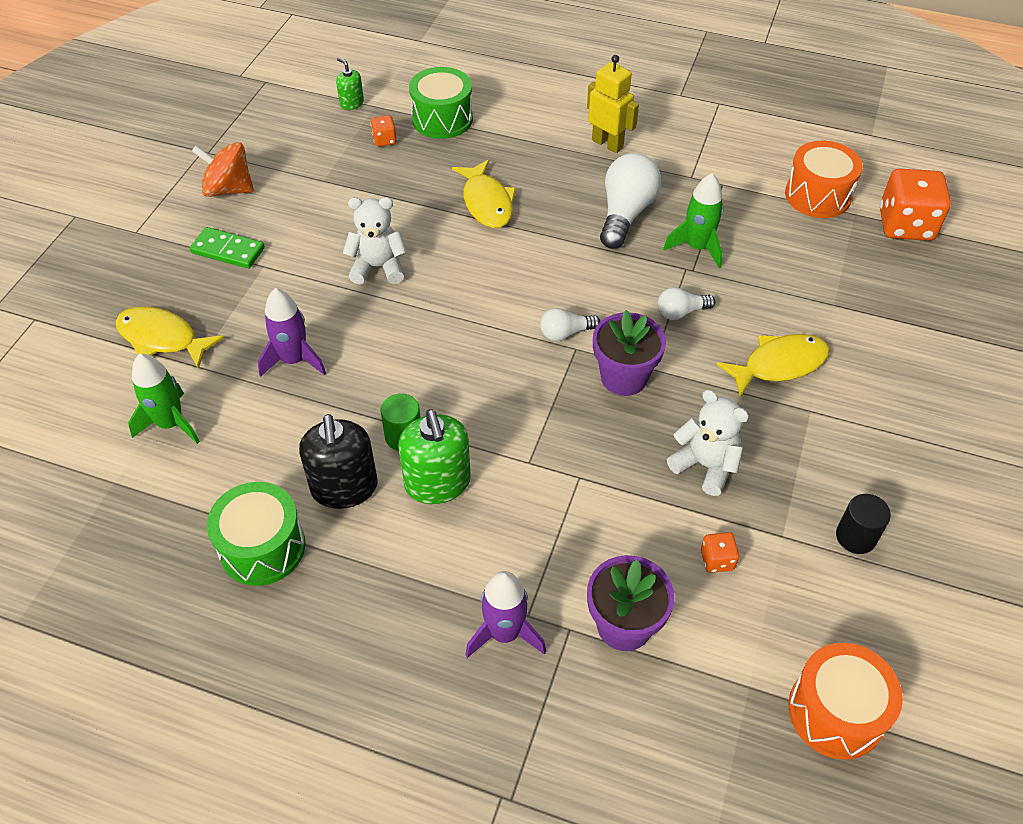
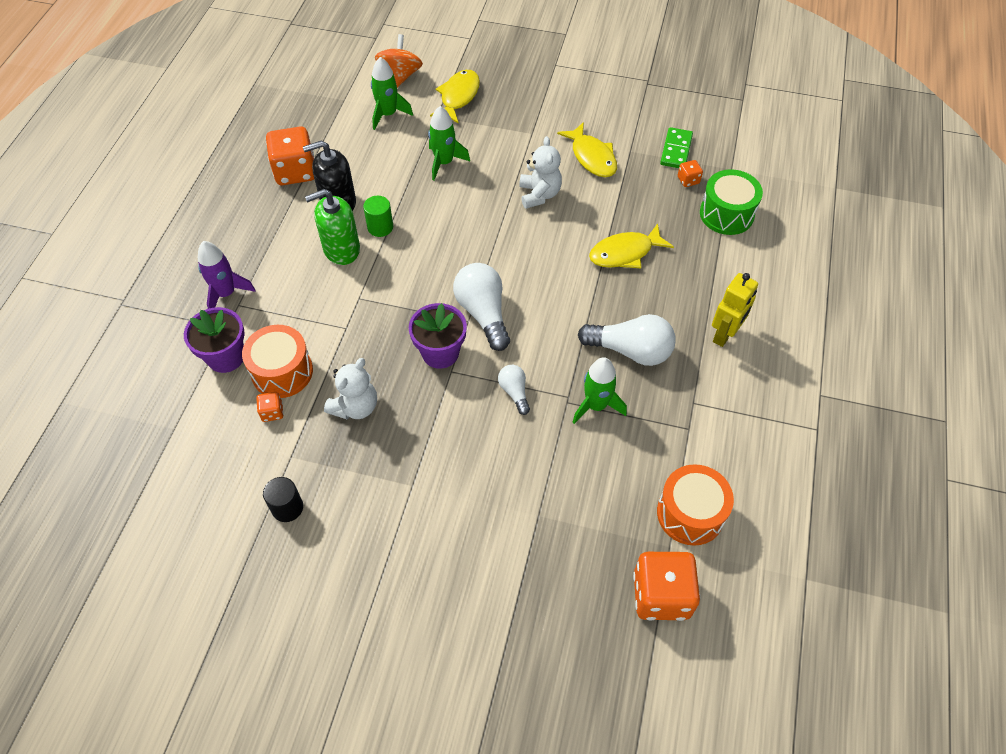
camera: 85 degrees right, 5 degrees up
green domino [190,227,265,269] -> green domino moved to [660,127,693,168]
orange spinning top [192,142,254,197] -> orange spinning top moved to [375,34,423,88]
green drum [207,482,305,586] -> orange dice [266,127,314,185]
purple rocket [258,288,326,377] -> green rocket [428,106,470,180]
green soap dispenser [336,57,364,110] -> none
white light bulb [540,308,600,341] -> white light bulb [453,263,510,351], size x1.87
yellow fish [716,334,829,397] -> yellow fish moved to [557,122,617,177]
orange drum [788,643,903,760] -> orange drum moved to [242,325,313,398]

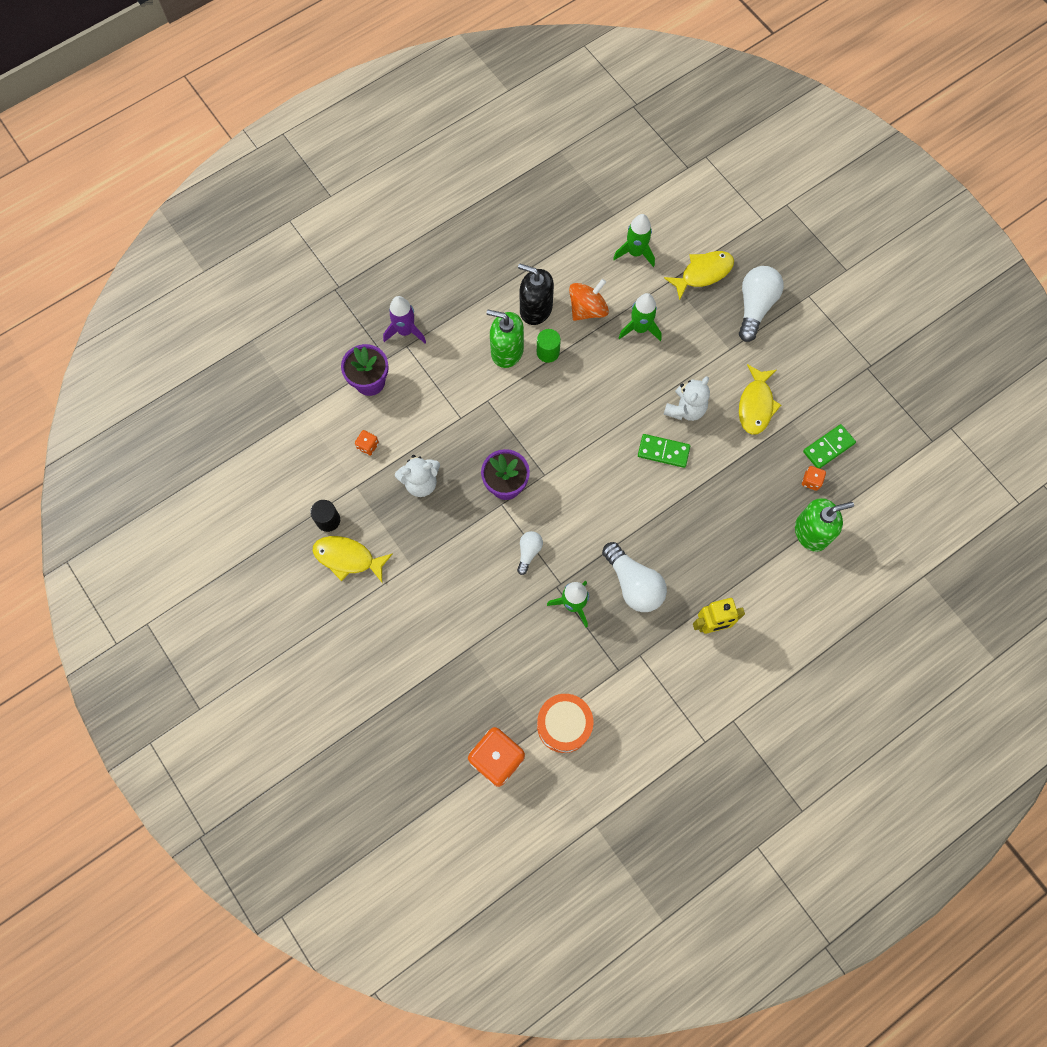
camera: 40 degrees right, 15 degrees up
orange drum [242,325,313,398] -> none
orange dice [266,127,314,185] -> none
orange spinning top [375,34,423,88] -> orange spinning top moved to [569,279,609,321]
white light bulb [453,263,510,351] -> white light bulb moved to [739,266,784,342]
yellow fish [589,223,674,268] -> yellow fish moved to [312,536,393,582]
green drum [700,169,763,235] -> green soap dispenser [795,498,854,552]
none -> green domino [638,434,690,468]

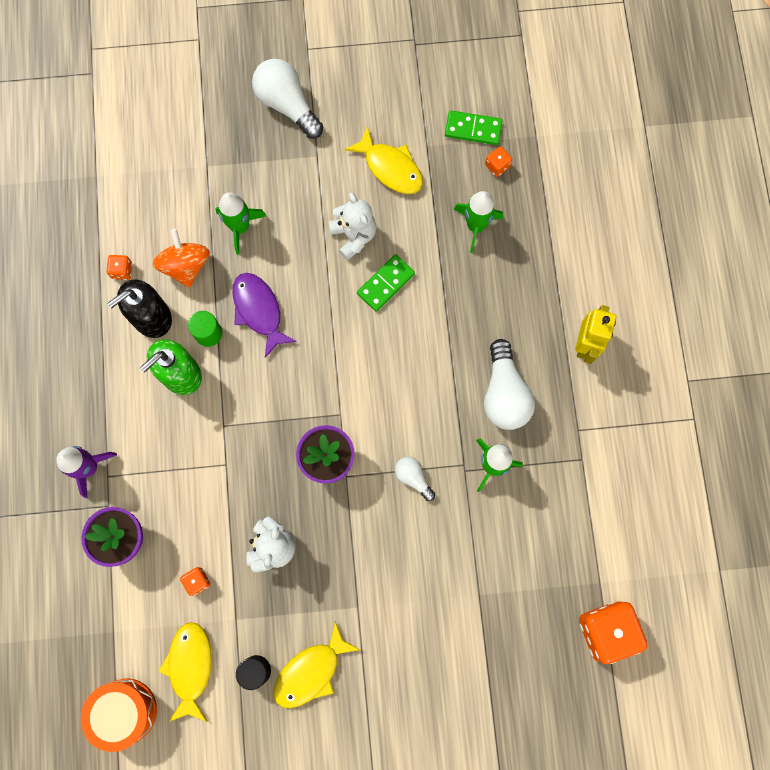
camera: 60 degrees left, 5 degrees up
orange drum [537,694,593,753] -> orange drum moved to [81,678,157,752]
white light bulb [602,542,667,612] -> white light bulb turned 90 degrees clockwise [484,339,535,430]
green rocket [613,214,655,267] -> green rocket moved to [454,191,503,253]
yellow fish [664,251,734,300] -> yellow fish moved to [158,622,212,722]
green soap dispenser [795,498,854,552] -> none
green domino [803,424,856,469] -> green domino turned 75 degrees counterclockwise [445,110,502,145]
none -> orange dice [106,255,132,280]
none -> purple fish [232,273,297,358]

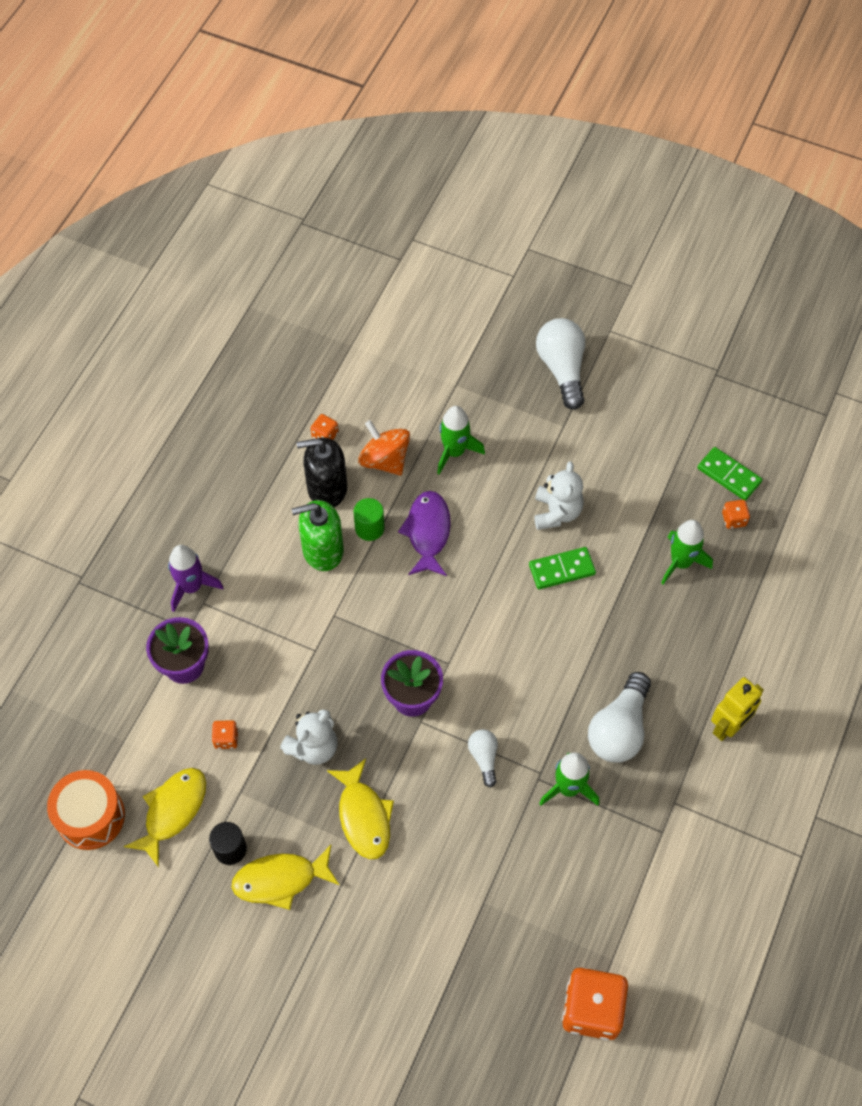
camera: 30 degrees right, 15 degrees down
orange spinning top [153,229,210,288] -> orange spinning top turned 60 degrees counterclockwise [358,420,410,475]
yellow fish [345,126,423,194] -> yellow fish moved to [327,758,394,859]

